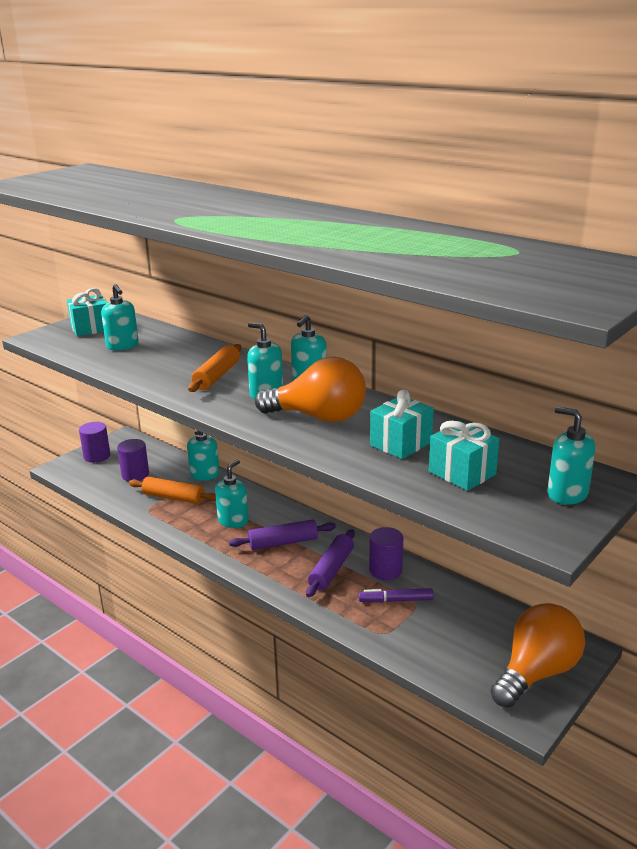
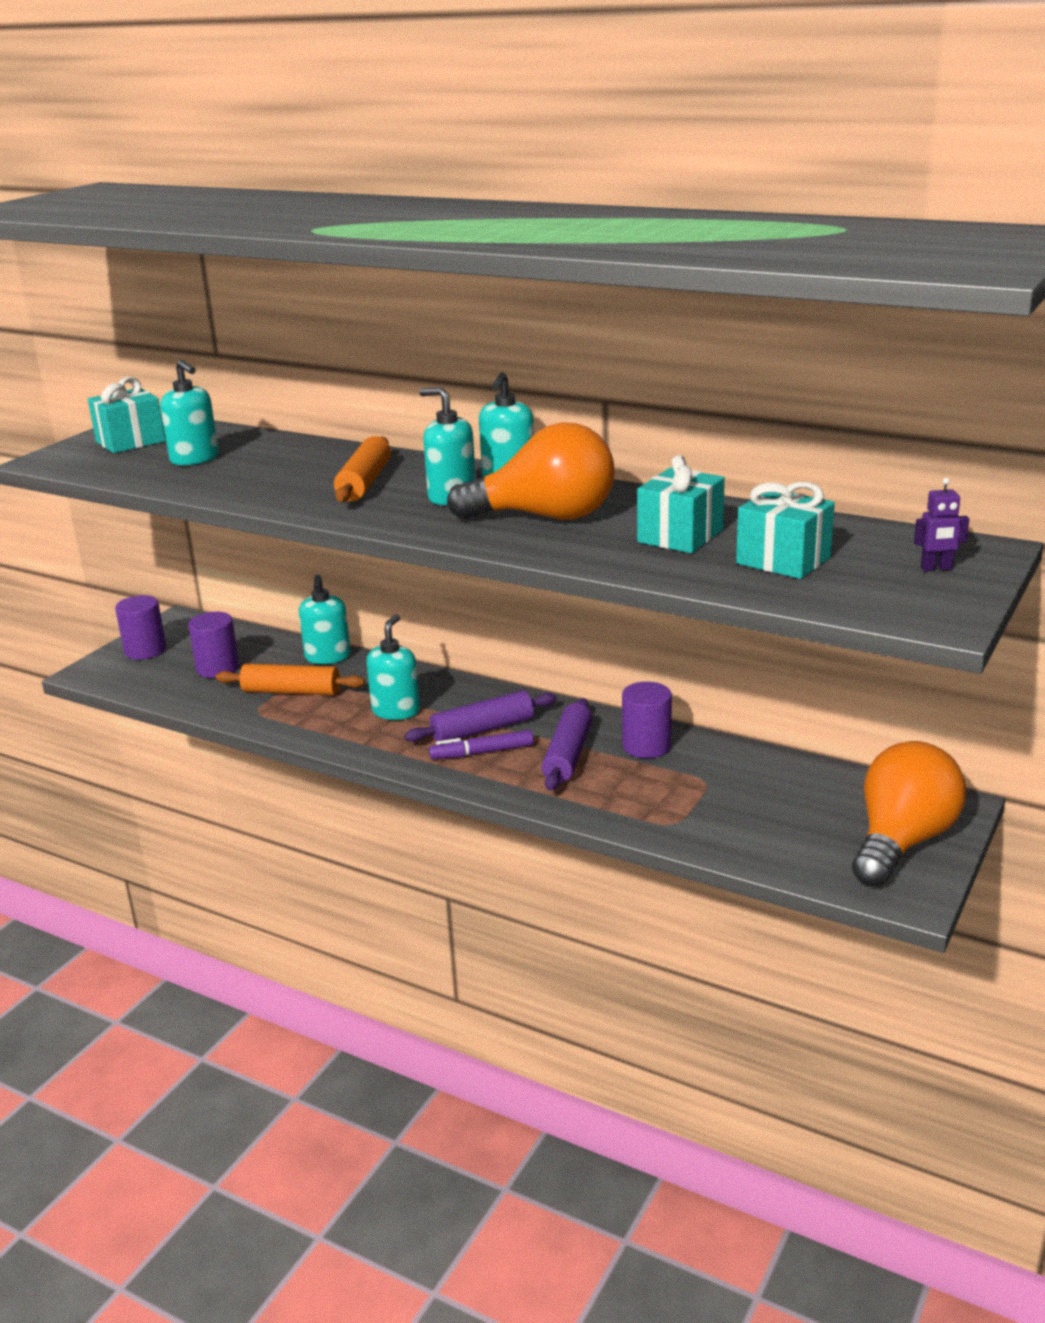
camera: 10 degrees left, 0 degrees up
purple marker [358,588,434,603] -> purple marker moved to [429,730,534,760]
turquoise soap dispenser [547,407,595,505] -> purple robot [914,478,969,571]

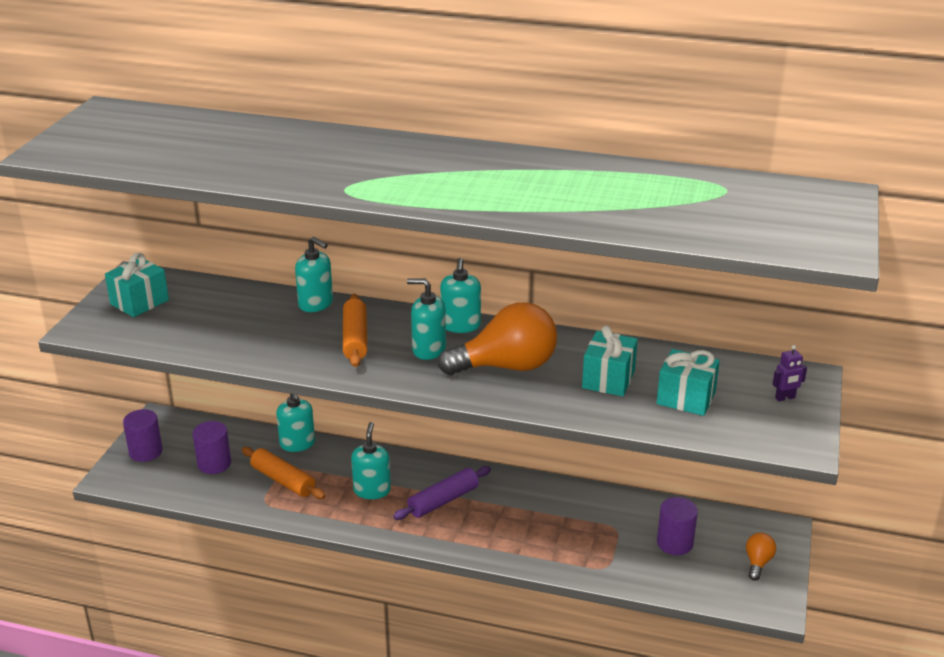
camera: 15 degrees left, 5 degrees up
turquoise soap dispenser [160,360,219,465] -> turquoise soap dispenser moved to [295,237,333,312]
orange rolling pin [216,664,365,695] -> orange rolling pin turned 45 degrees clockwise [242,447,325,499]
purple marker [429,730,534,760] -> none
purple rolling pin [541,698,592,791] -> none
purple cylinder [622,682,672,758] -> purple cylinder moved to [657,497,698,555]
orange light bulb [852,741,966,887] -> orange light bulb [746,533,776,581], size x0.45

